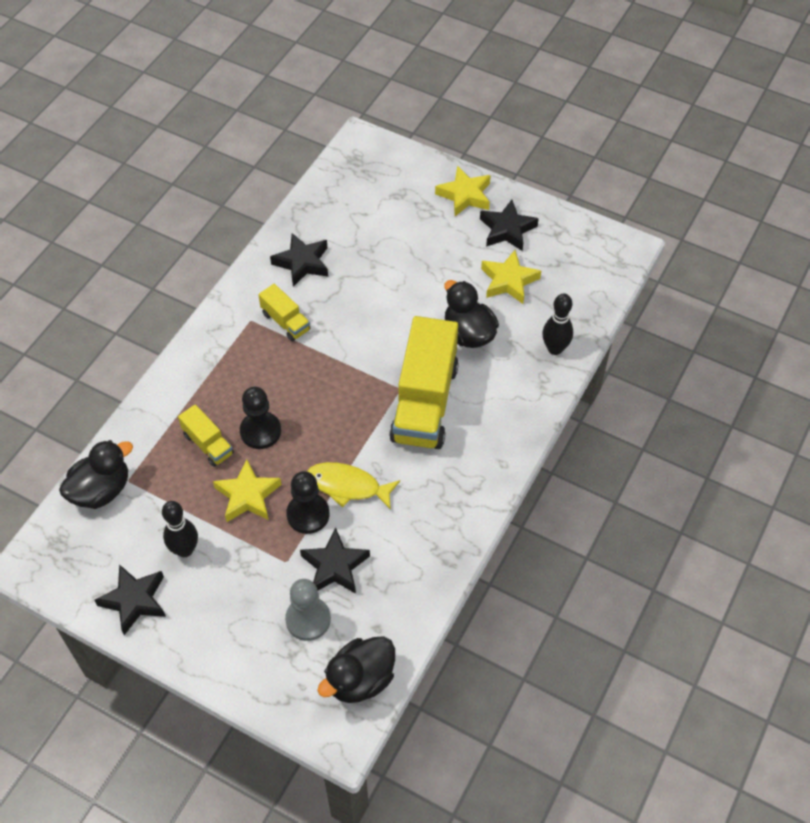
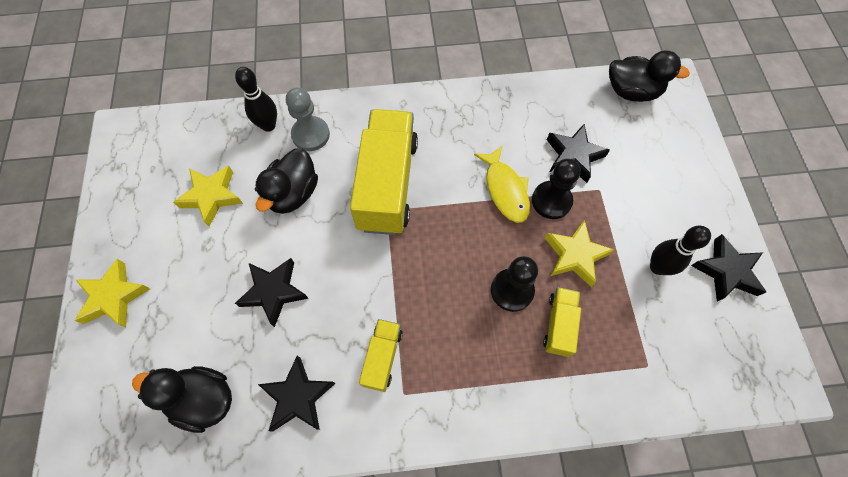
camera: 125 degrees left, 10 degrees up
black duck [59,440,133,509] -> black duck moved to [132,366,232,433]
grey pawn [285,579,331,641] -> grey pawn moved to [286,88,330,151]
yellow truck [389,316,459,449] -> yellow truck turned 60 degrees counterclockwise [350,109,418,235]
black star [480,200,539,251] -> black star moved to [235,258,309,327]

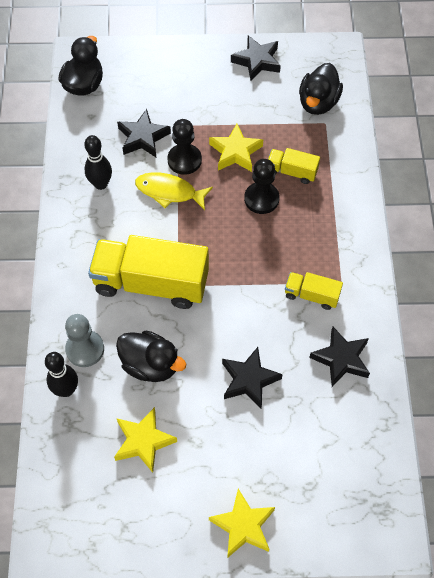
camera: 85 degrees left, 5 degrees down
black duck [132,366,232,433] -> black duck moved to [299,63,343,115]
yellow fish [474,145,530,223] -> yellow fish turned 150 degrees counterclockwise [135,172,213,210]
black bowling pin [650,226,711,275] -> black bowling pin moved to [84,135,112,190]

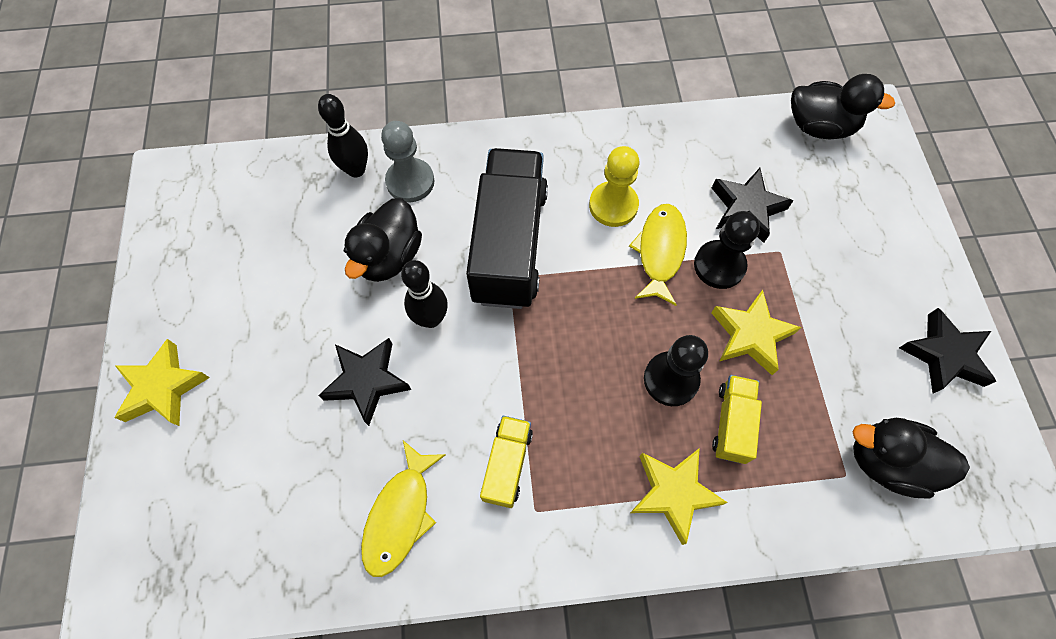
camera: 85 degrees right, 5 degrees up
black bowling pin [84,135,112,190] -> black bowling pin moved to [401,260,448,328]
yellow truck [88,235,209,309] -> black truck [466,148,548,309]
yellow star [114,407,177,473] -> yellow star moved to [630,449,728,545]
black star [309,327,370,387] -> yellow fish [361,440,446,577]
none -> yellow pawn [589,146,639,227]

